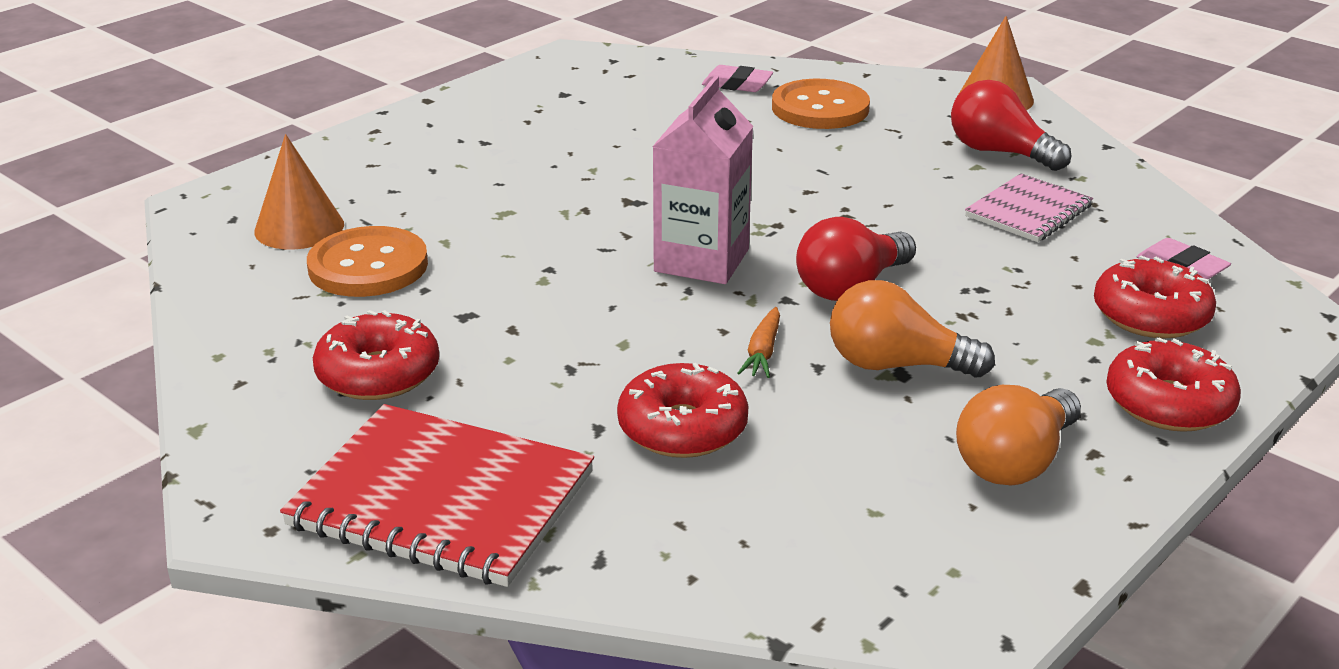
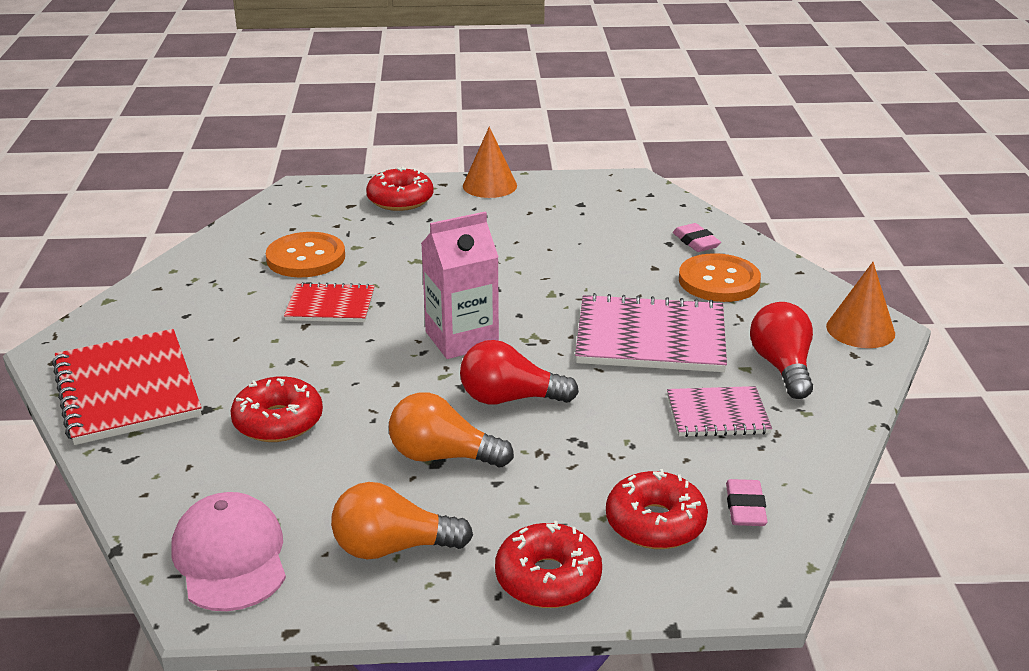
camera: 45 degrees right, 0 degrees up
orange cone [254,134,344,249] -> orange cone moved to [463,127,517,198]
red donut [313,310,439,400] -> red donut moved to [366,166,434,211]
orange carrot [738,307,780,378] -> none
orange light bulb [830,280,995,377] -> orange light bulb turned 45 degrees counterclockwise [389,392,514,467]
none -> pink cap [171,492,286,611]
none -> red notebook [284,282,375,322]
none -> pink notebook [575,293,727,372]

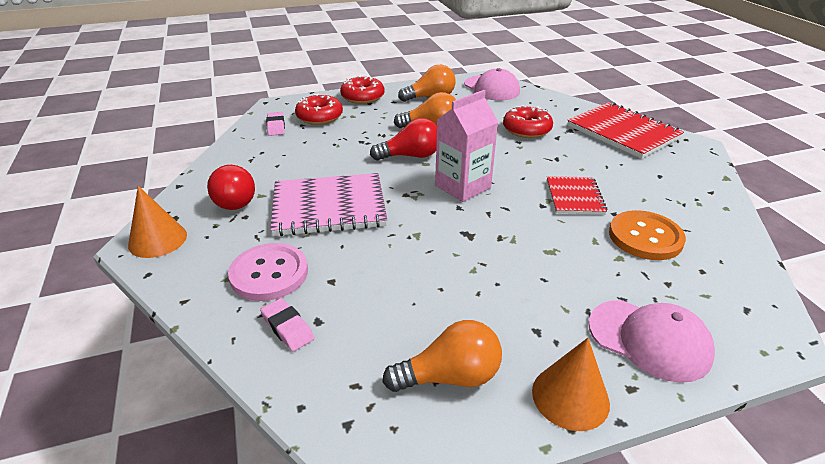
camera: 165 degrees right, 5 degrees up
red notebook [284,282,375,322] -> red notebook turned 75 degrees counterclockwise [547,176,607,215]
red donut [366,166,434,211] -> pink cap [588,300,715,383]
pink notebook [667,386,772,437] -> none
orange button [679,253,761,302] -> pink button [228,243,308,301]
none -> orange light bulb [383,320,502,392]

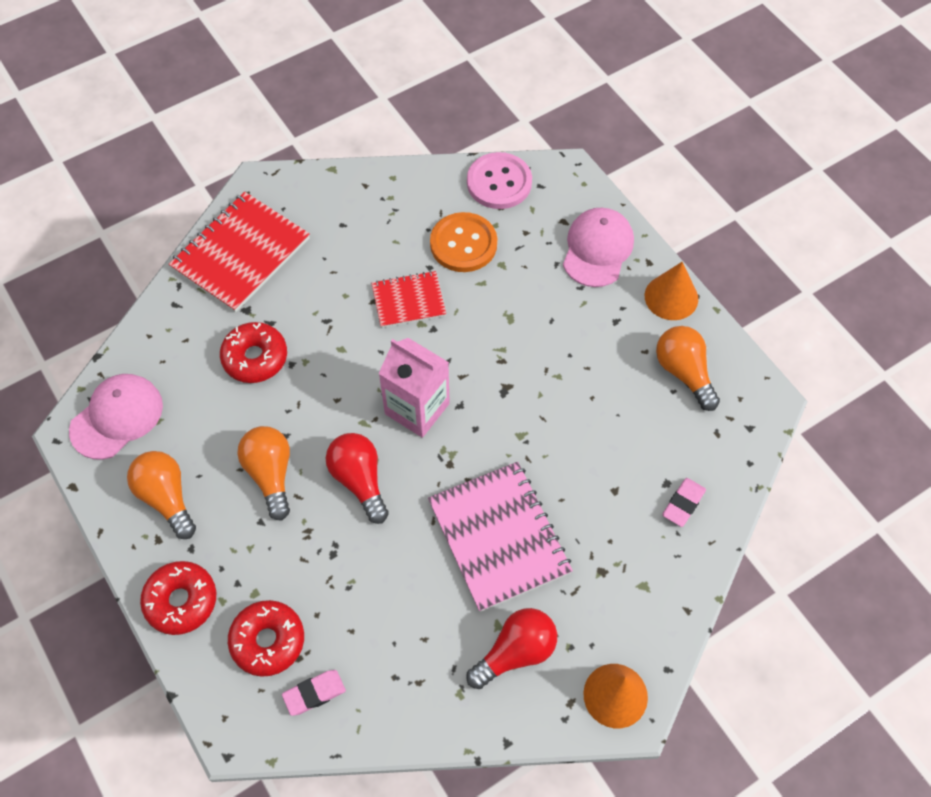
camera: 105 degrees left, 25 degrees up
pink button [228,243,308,301] -> pink button moved to [467,152,532,209]

